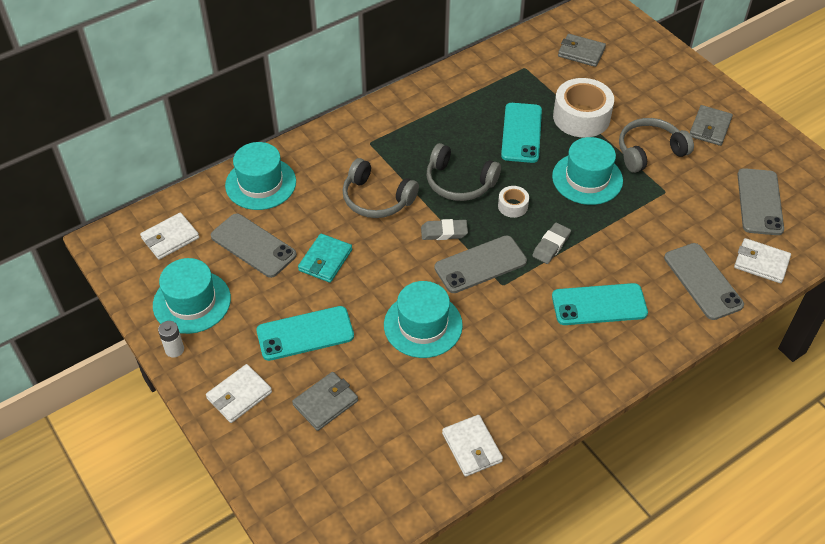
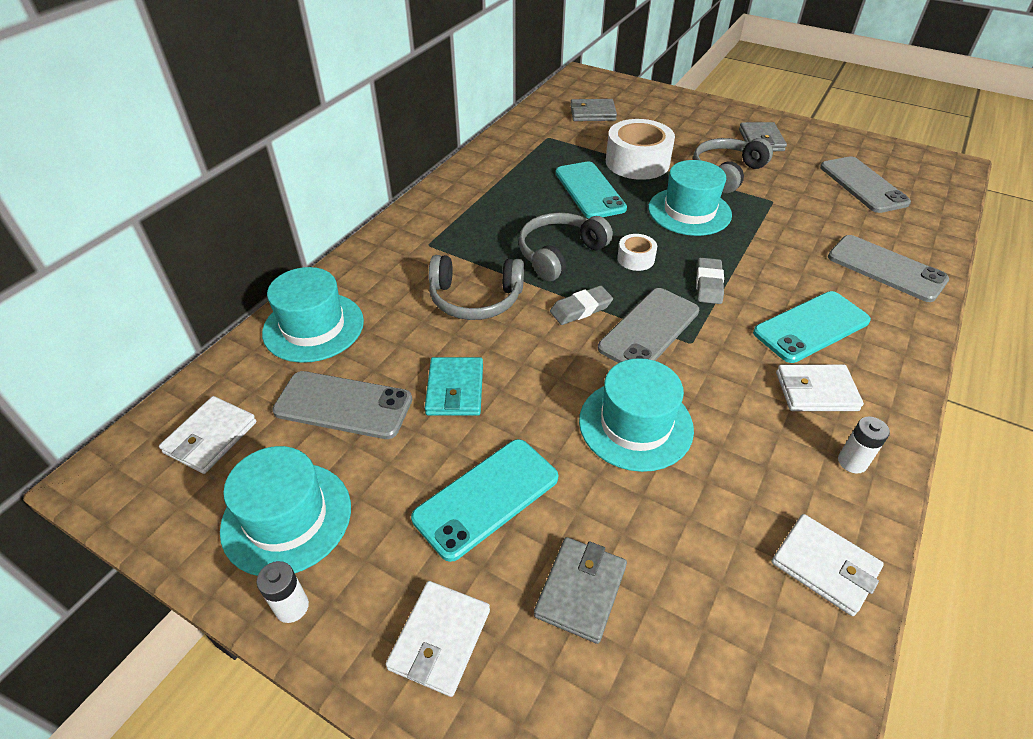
camera: 25 degrees left, 5 degrees down
grey headphones [427,143,501,201] -> grey headphones turned 135 degrees clockwise [519,212,613,281]
white wallet [734,238,791,283] -> white wallet moved to [776,365,864,411]
none -> white battery [838,416,890,474]

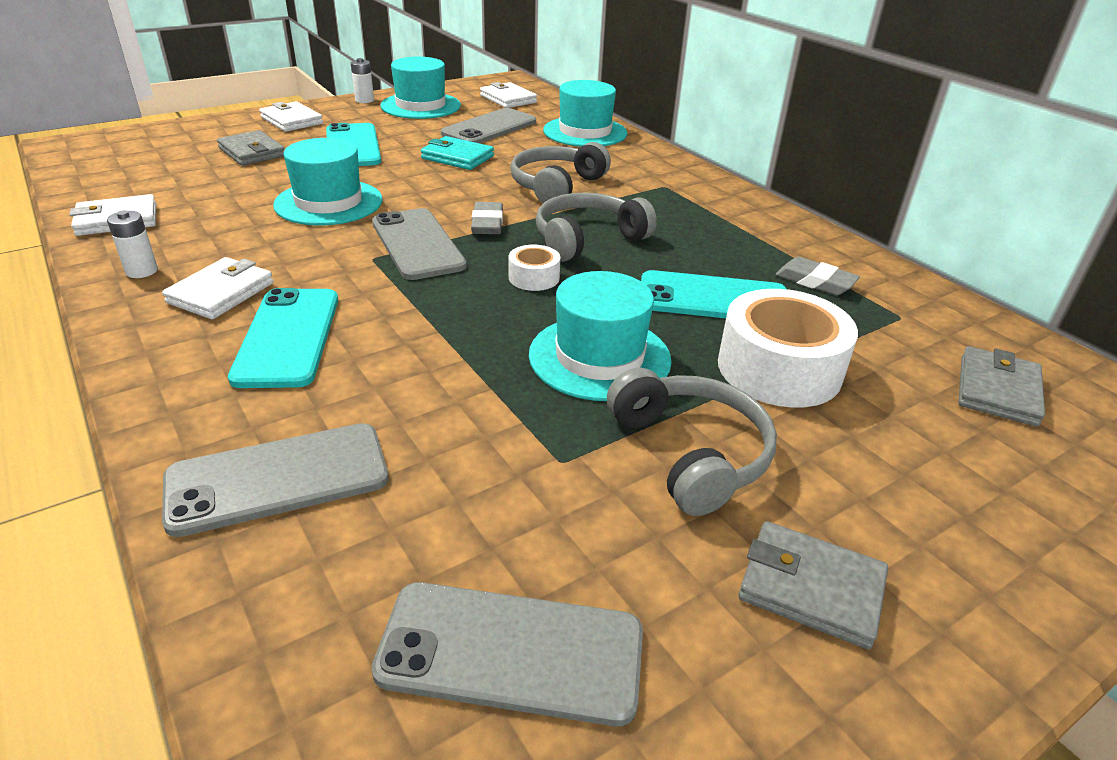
camera: 115 degrees right, 10 degrees down
grey headphones [519,212,613,281] -> grey headphones turned 105 degrees counterclockwise [536,193,657,262]
grey eraser [696,258,724,304] -> grey eraser moved to [775,257,860,295]

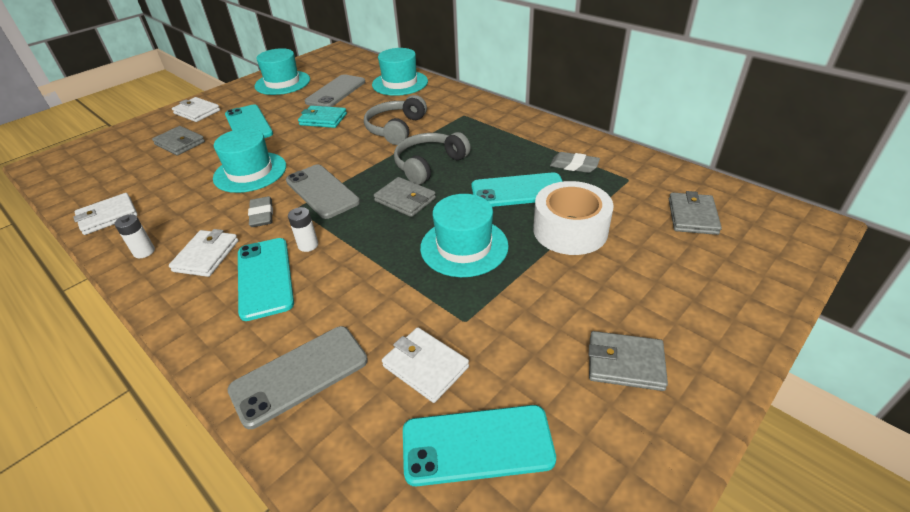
camera: 10 degrees left, 5 degrees up
white battery [351,58,374,103] -> white battery moved to [288,207,318,252]
grey phone [371,582,643,726] -> turquoise phone [403,405,556,486]
grey eraser [471,202,503,234] -> grey eraser moved to [248,196,273,227]
white wallet [480,82,537,108] -> white wallet moved to [382,327,469,403]
white tape [508,245,560,291] -> grey wallet [374,177,436,217]
grey headphones [607,368,777,516] -> none

